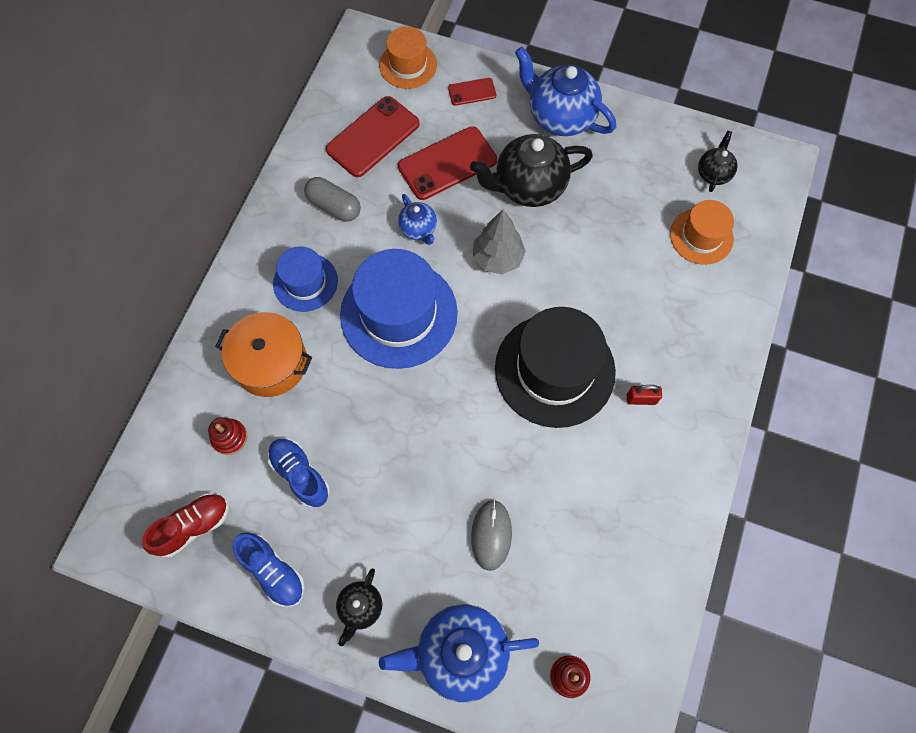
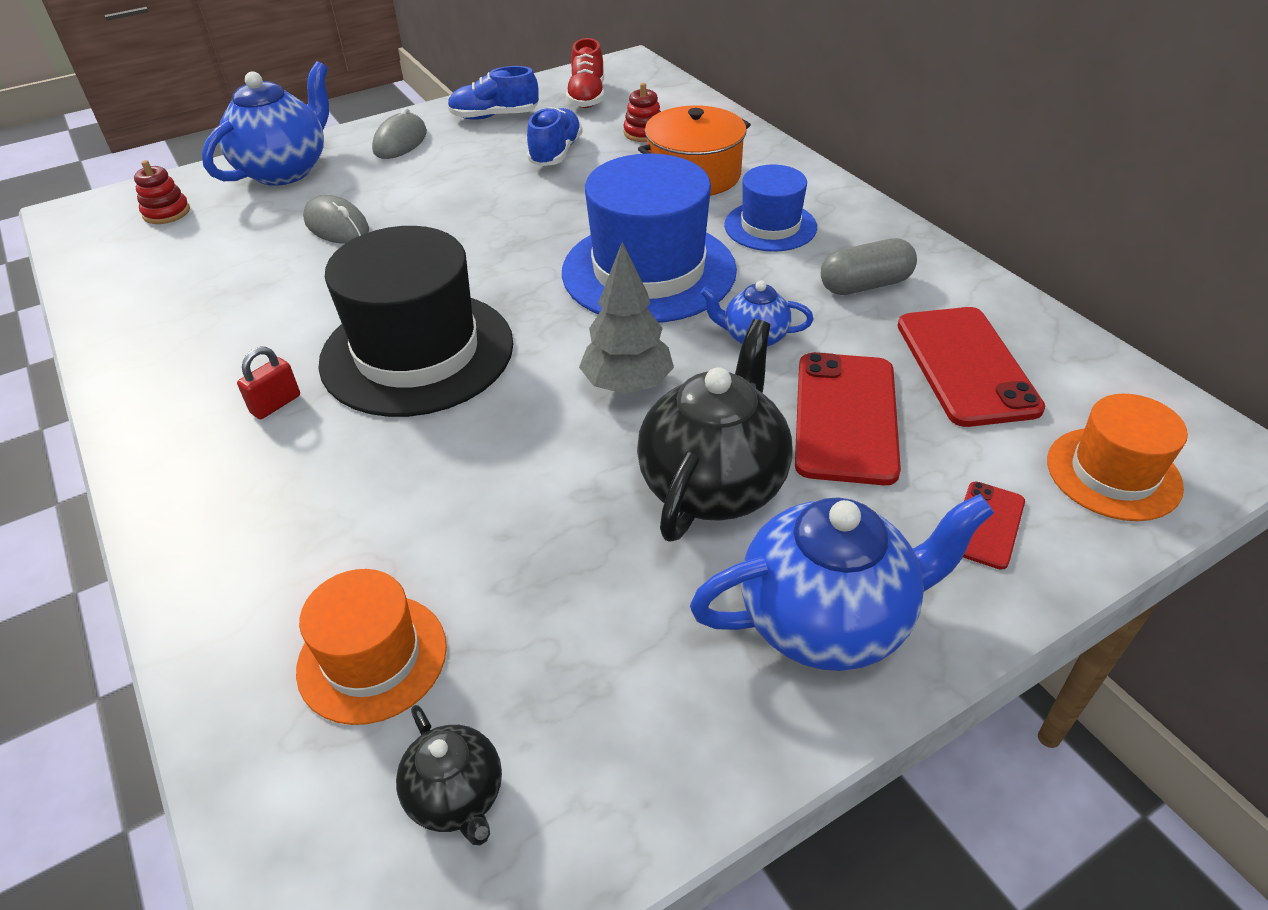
camera: 130 degrees right, 25 degrees down
blue shoe [268,438,329,508] -> blue shoe turned 75 degrees counterclockwise [527,107,583,166]
black teapot [336,568,382,646] -> grey mouse [372,108,427,159]

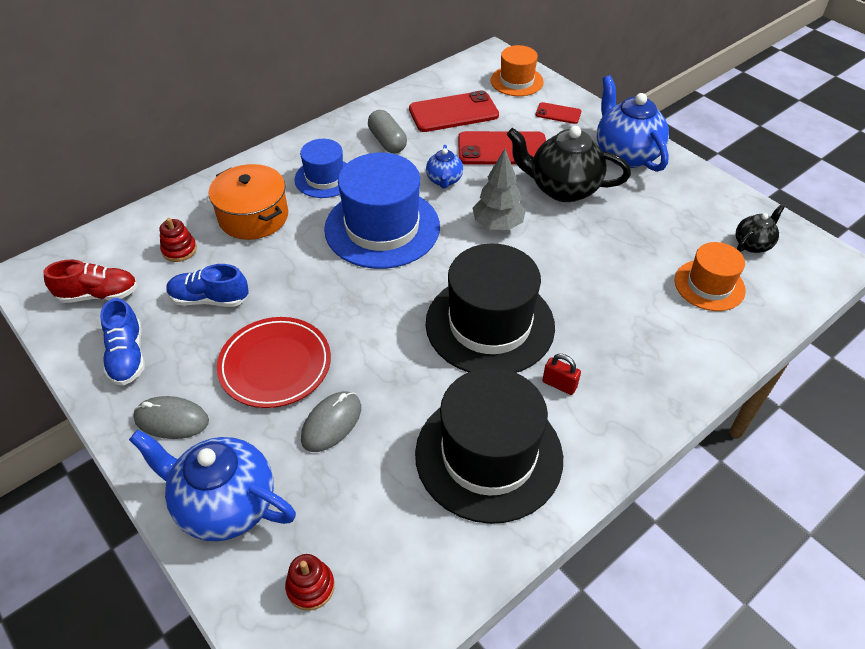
camera: 100 degrees left, 5 degrees up
none -> red plate [217,317,331,408]
none -> black hat [415,368,563,524]

